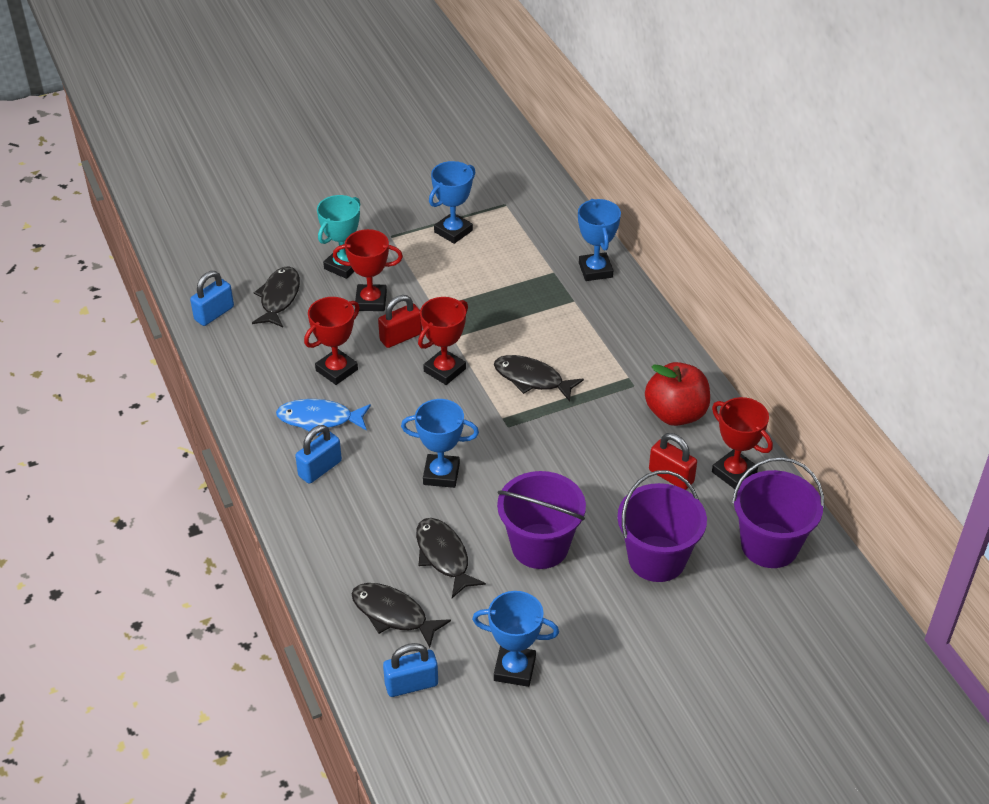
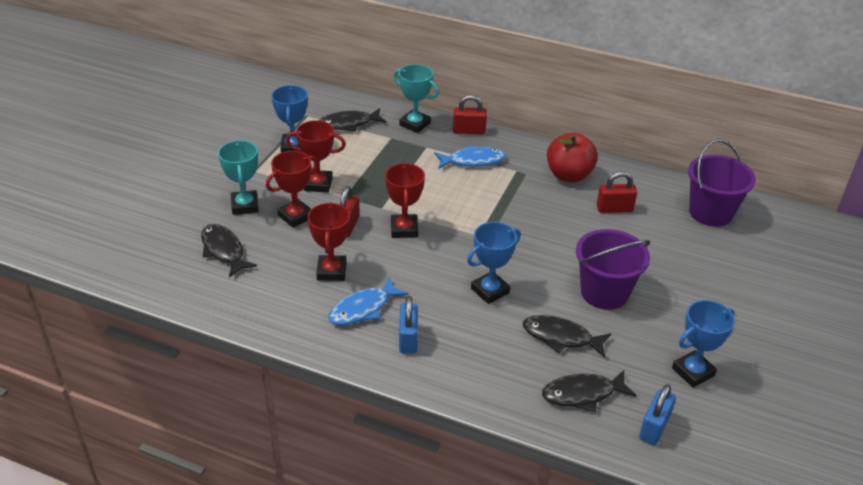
camera: 45 degrees left, 5 degrees down
blue padlock [190,271,234,326] -> none
black fish [494,355,584,402] -> black fish moved to [319,108,387,132]
blue trophy [578,199,621,281] -> turquoise trophy [394,64,439,133]
purple bucket [617,470,707,582] -> none
red trophy [712,397,773,489] -> red trophy moved to [286,120,346,193]
none -> blue fish [434,145,506,169]
none -> red padlock [453,95,487,134]

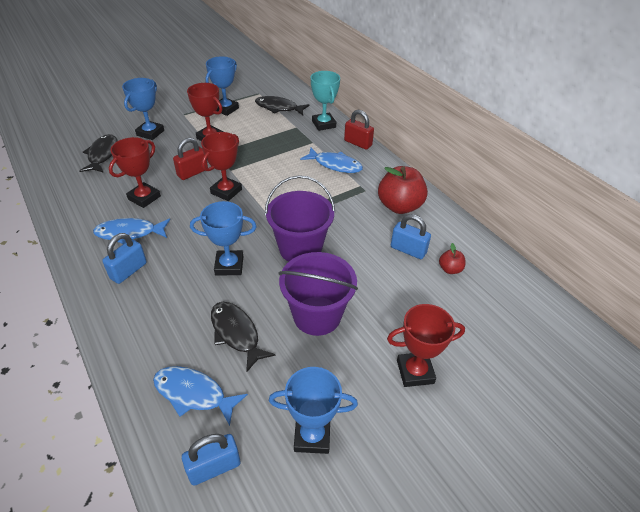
camera: 35 degrees right, 5 degrees up
turquoise trophy [218,140,259,215] -> blue trophy [122,78,164,140]
red trophy [266,151,318,228] -> red trophy moved to [387,304,465,387]
black fish [542,370,636,412] -> blue fish [153,366,248,426]
red padlock [597,171,637,213] -> blue padlock [391,214,431,259]
purple bucket [688,139,756,227] -> purple bucket moved to [265,175,335,262]
none -> red apple [439,243,466,274]

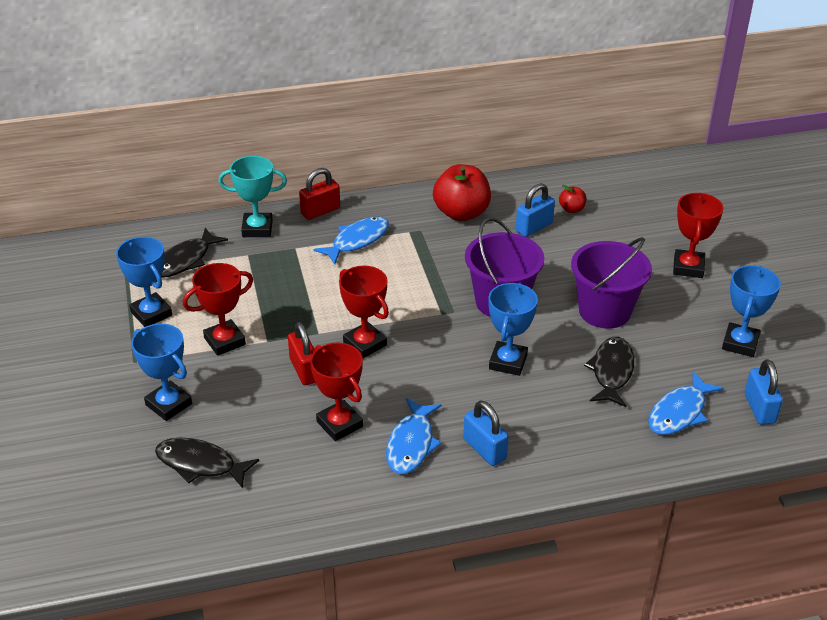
camera: 70 degrees left, 5 degrees down
black fish [211,302,276,372] -> black fish turned 120 degrees clockwise [584,337,634,407]

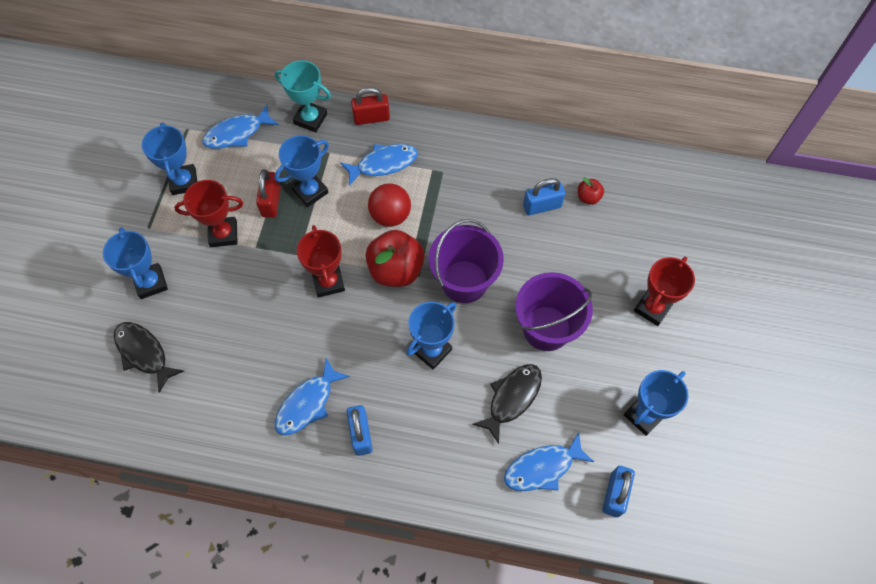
camera: 25 degrees right, 25 degrees up
black fish [161,228,228,278] -> blue fish [202,104,279,149]
red padlock [288,322,316,385] -> red padlock moved to [256,169,281,218]
red trophy [311,343,363,441] -> none
red apple [433,164,491,221] -> red apple moved to [366,230,425,287]
none -> blue trophy [274,135,329,207]
none -> red ball [368,183,411,227]

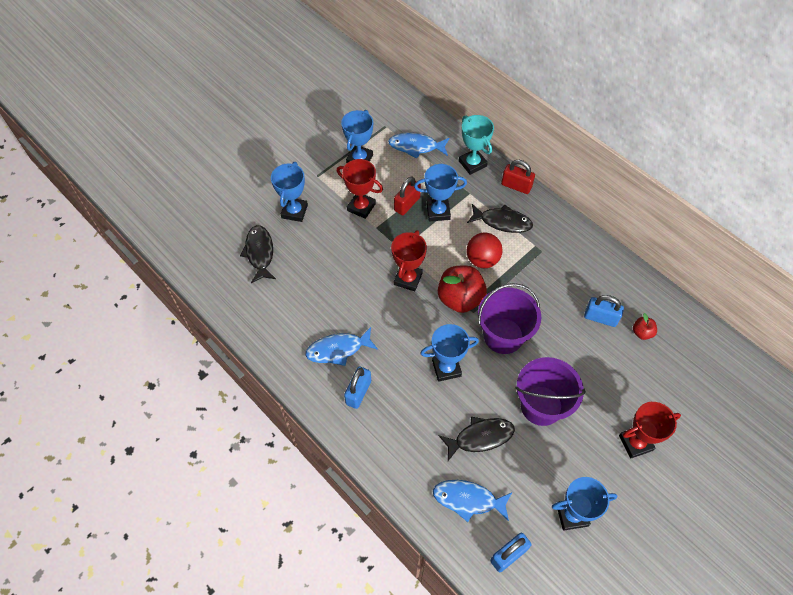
camera: 35 degrees right, 5 degrees down
blue fish [340,144,418,186] -> black fish [467,204,533,233]

